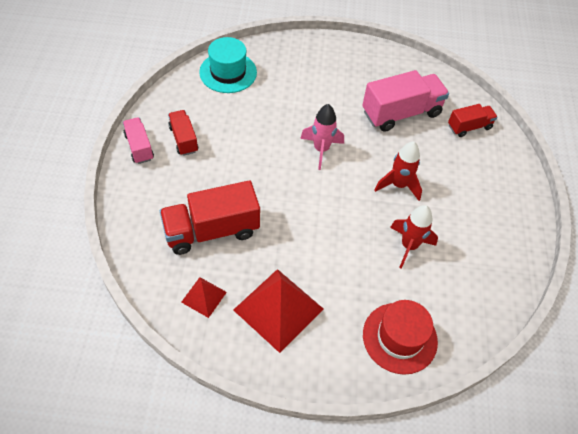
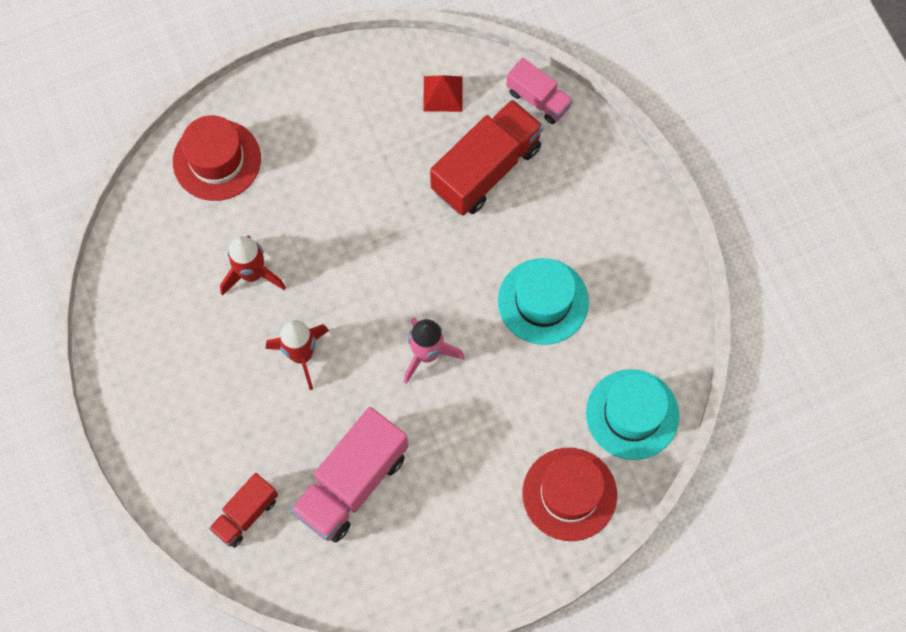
camera: 155 degrees right, 15 degrees up
pink truck [123,117,154,164] -> pink truck moved to [506,58,573,124]
red truck [168,110,198,156] -> none
red pyramid [233,269,323,353] -> none
none -> turquoise hat [498,258,589,345]
none -> red hat [522,448,617,541]

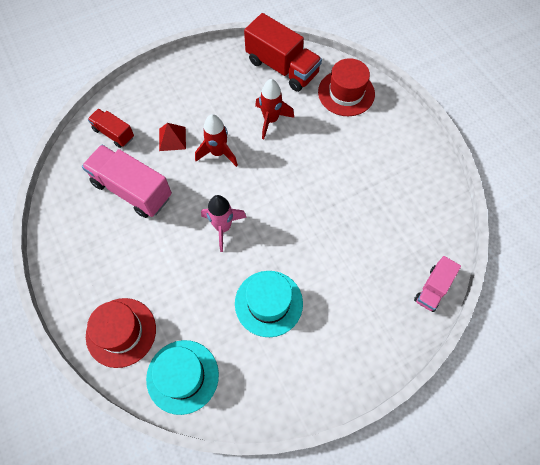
camera: 85 degrees right, 5 degrees down
red pyramid [423,75,463,112] -> red pyramid moved to [159,123,186,151]
red truck [430,99,544,216] -> red truck moved to [244,13,322,92]

